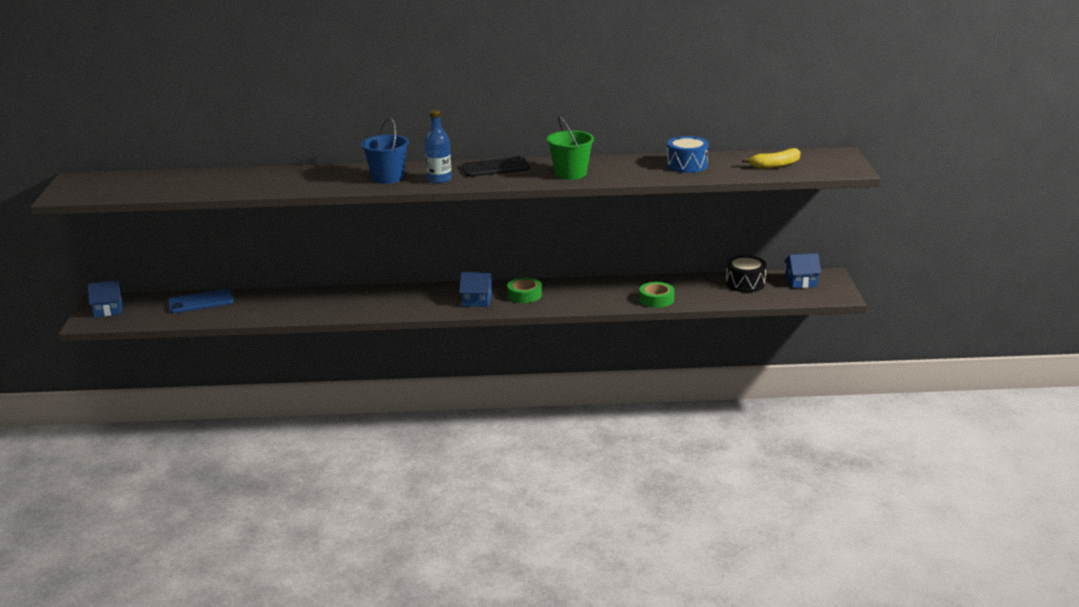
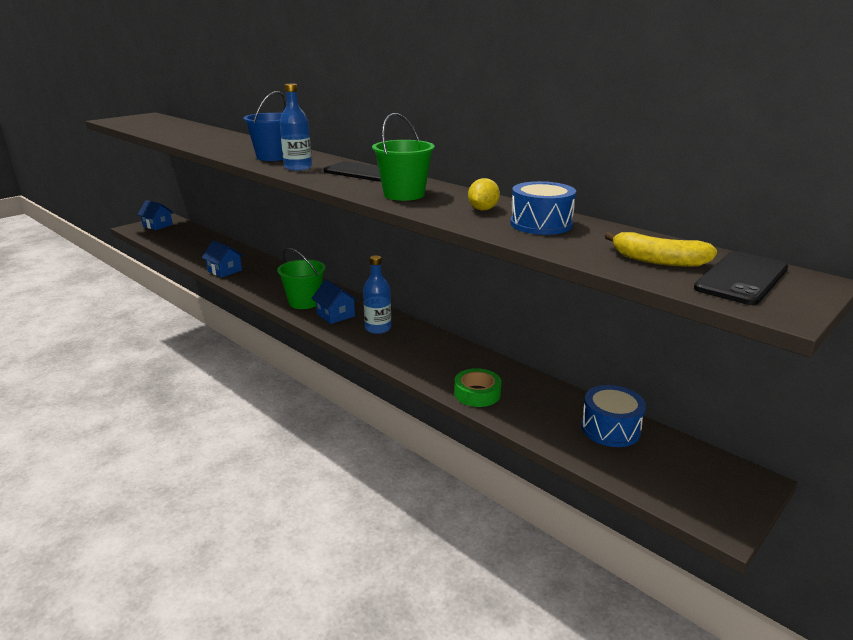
camera: 45 degrees right, 0 degrees up
blue phone [168,289,234,313] -> none
green tape [507,278,542,303] -> blue bottle [363,255,391,334]
black drum [726,255,766,292] -> blue drum [581,385,646,447]
blue house [784,253,822,288] -> blue house moved to [202,240,244,278]
none -> green bucket [277,248,326,309]
none -> yellow lemon [468,178,500,211]
none -> black phone [694,251,788,305]

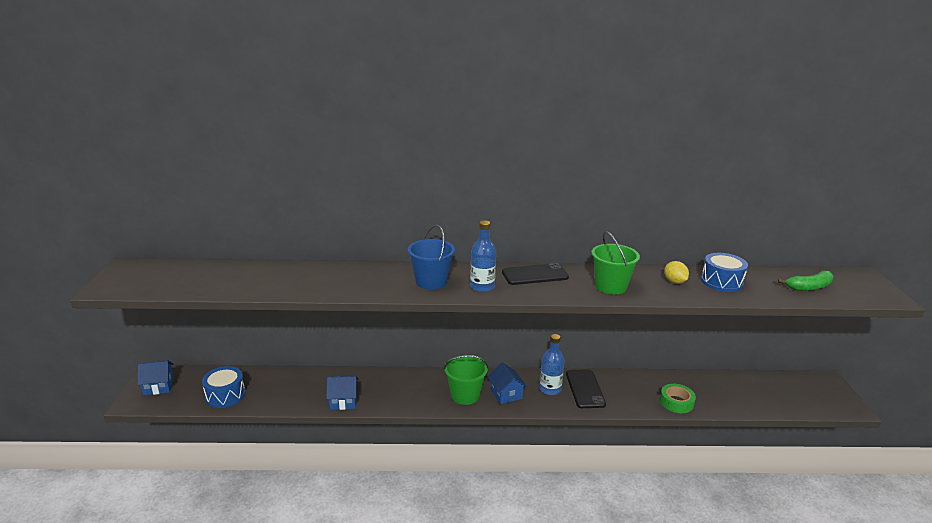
camera: 45 degrees left, 0 degrees up
blue house [311,279,358,324] -> blue house turned 60 degrees clockwise [488,362,527,404]
blue drum [581,385,646,447] -> blue drum moved to [202,366,245,408]
yellow banana [605,232,717,267] -> green banana [778,270,834,291]
black phone [694,251,788,305] -> black phone moved to [566,369,606,408]

